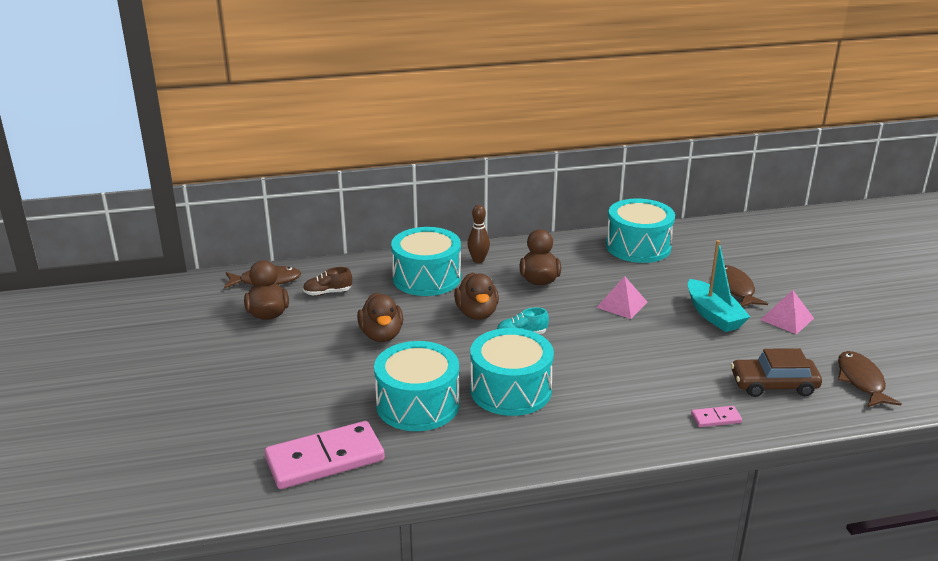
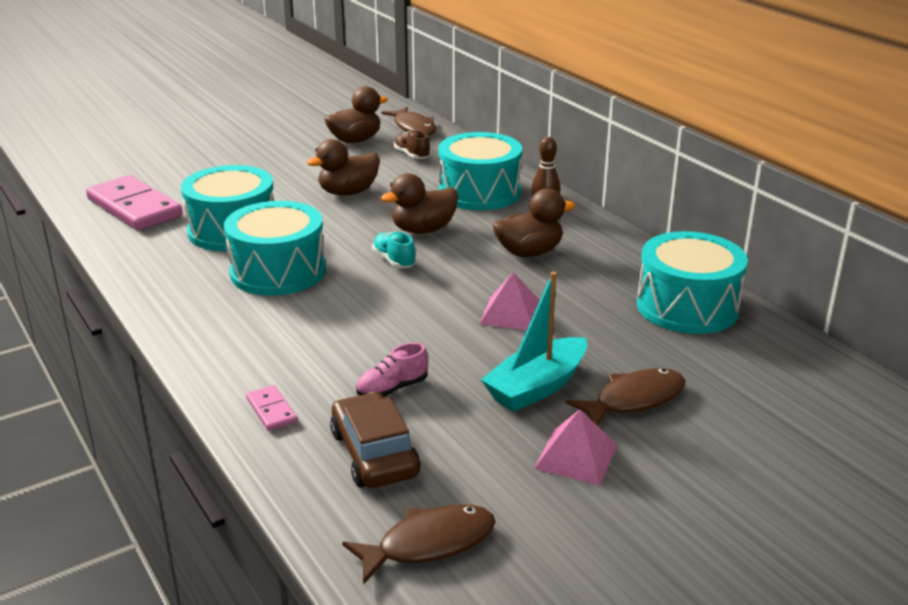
camera: 70 degrees right, 0 degrees up
none -> pink shoe [356,342,428,397]

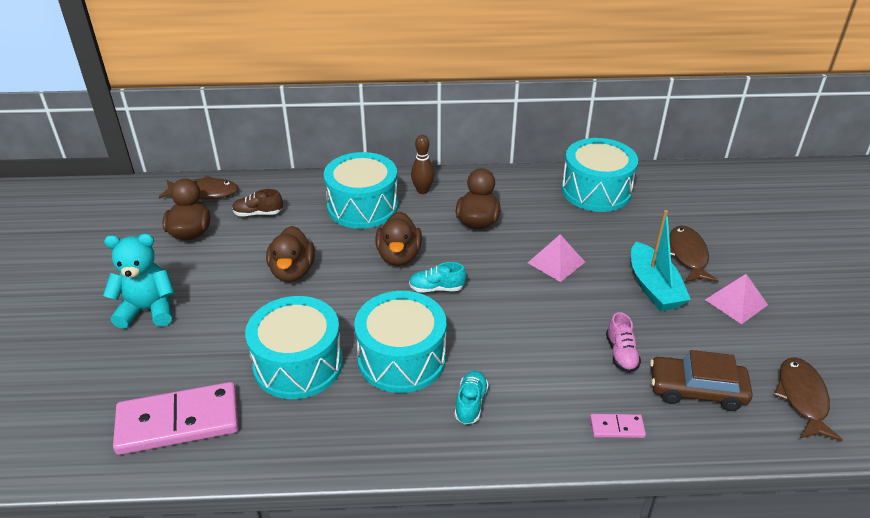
camera: 60 degrees left, 10 degrees up
none -> turquoise teddy bear [103,234,175,329]
none -> turquoise shoe [455,370,489,425]

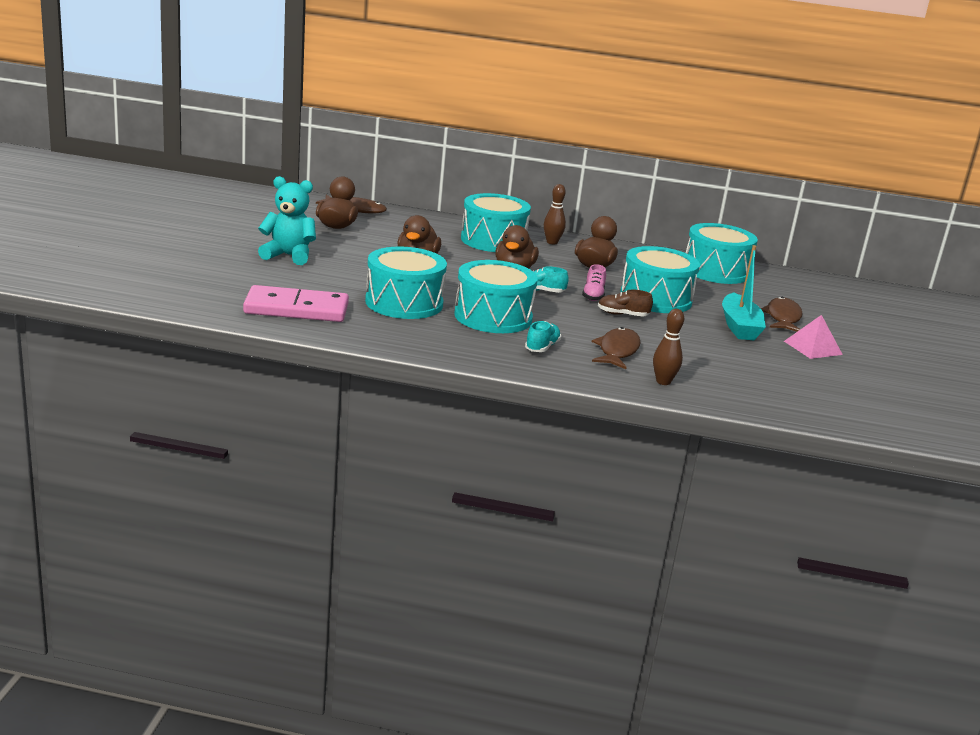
camera: 10 degrees right, 15 degrees down
brown shoe [232,189,283,216] -> brown shoe moved to [598,290,653,317]
pink pyramid [528,235,585,282] -> turquoise drum [620,246,700,313]
pink domino [590,414,646,438] -> brown bowling pin [653,309,684,385]
pink shoe [606,312,641,373] -> pink shoe moved to [582,264,606,301]
brown car [650,350,753,411] -> none
brown fish [774,357,843,441] -> brown fish moved to [592,327,641,369]

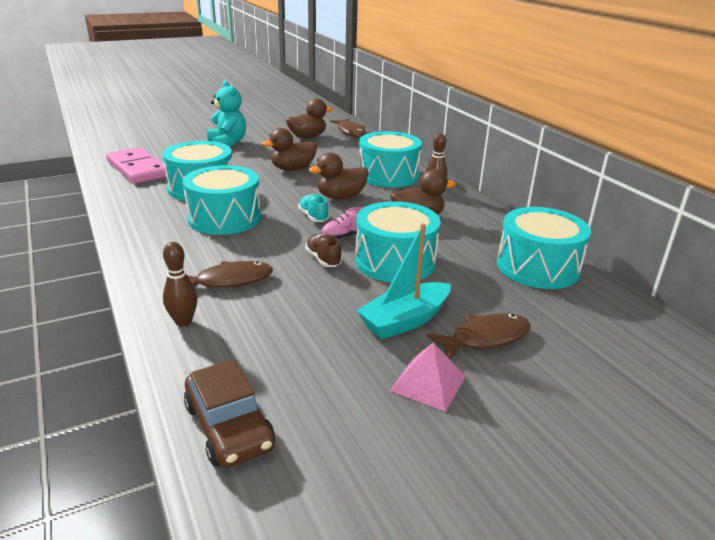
camera: 55 degrees right, 5 degrees up
turquoise shoe [525,321,561,352] -> none
none -> brown car [184,359,275,468]

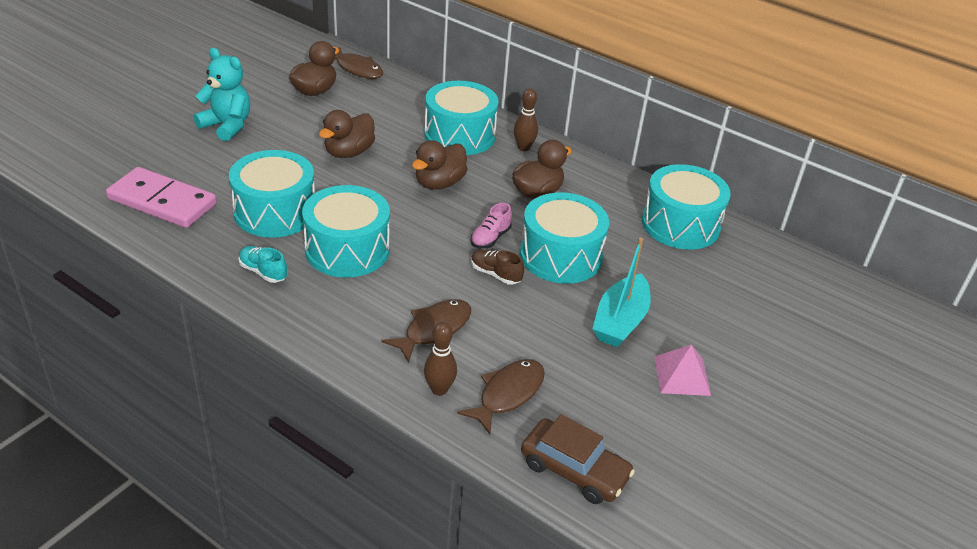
camera: 30 degrees left, 10 degrees up
turquoise shoe [298,194,329,222] -> turquoise shoe moved to [239,246,287,283]
brown fish [426,313,531,359] -> brown fish moved to [457,359,545,434]

